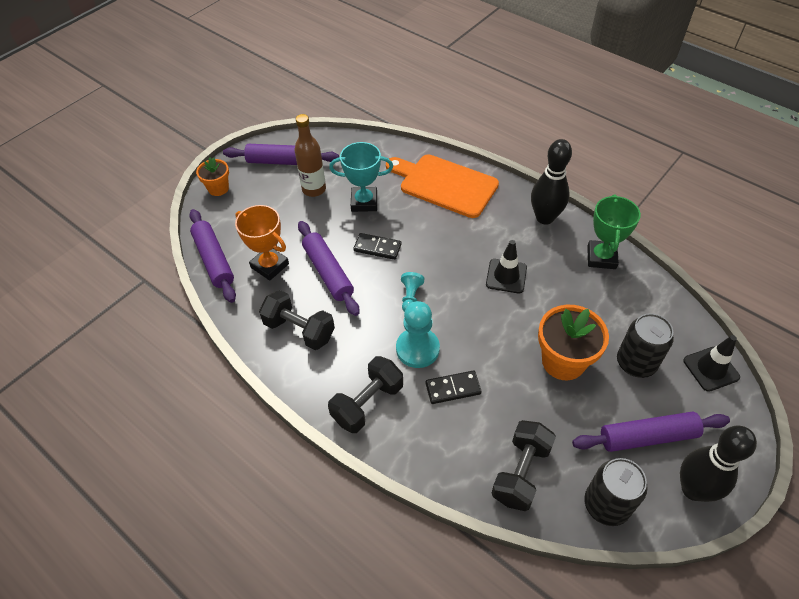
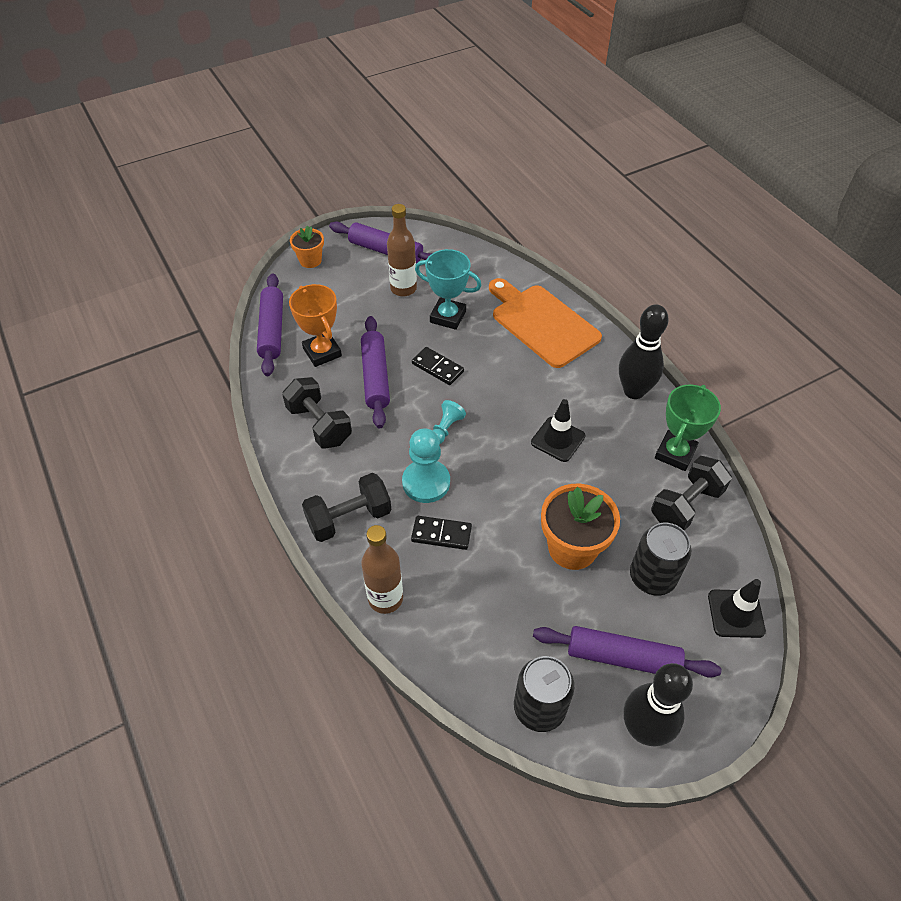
camera: 20 degrees right, 0 degrees up
black dumbbell [492,420,556,511] -> black dumbbell moved to [651,456,732,531]
none -> brown bottle [361,525,403,614]

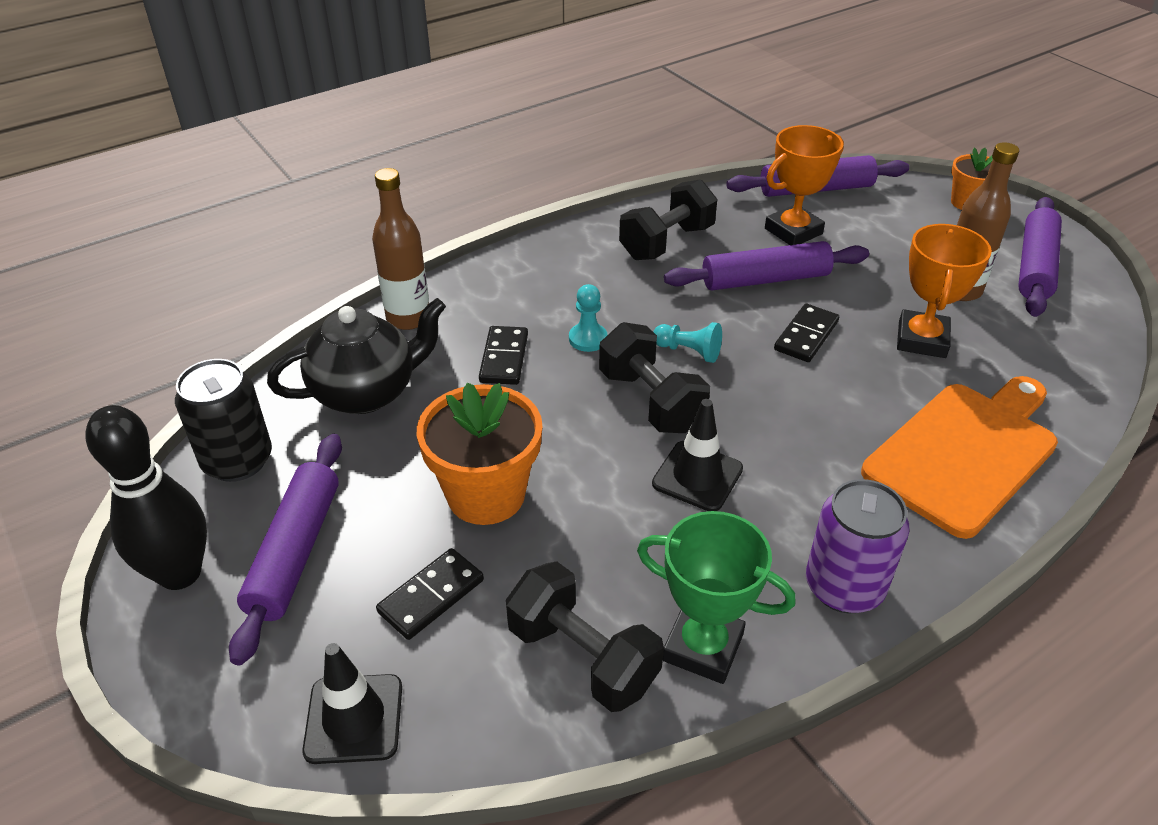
camera: 85 degrees right, 10 degrees down
black dumbbell [302,473,391,542] -> black dumbbell moved to [599,322,710,433]
turquoise pawn [402,428,450,503] -> turquoise pawn [569,284,608,352], size x0.57
turquoise trophy [415,249,482,330] -> orange trophy [897,224,992,358]
black bowling pin [619,304,669,399] -> purple can [806,479,910,613]
black can [630,523,691,596] -> black domino [376,548,484,640]
none -> black teapot [267,298,446,414]

